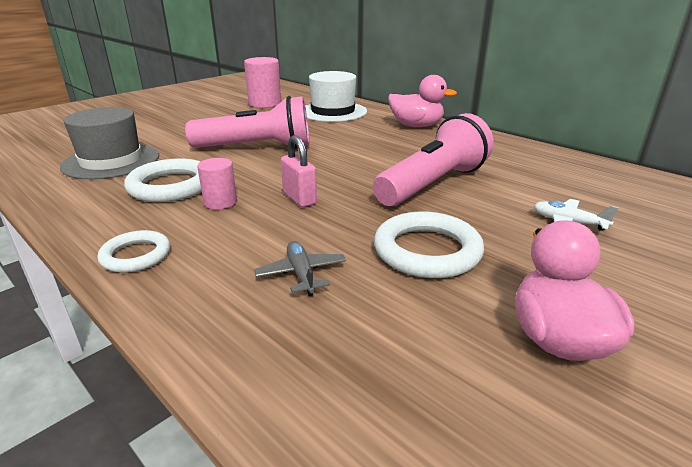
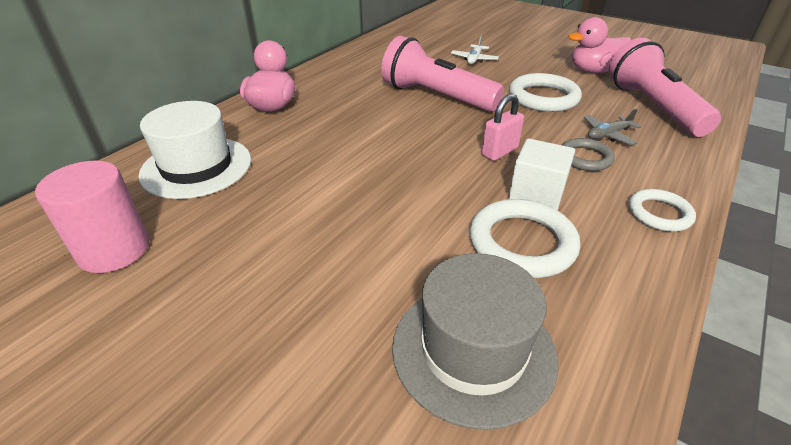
camera: 100 degrees left, 10 degrees up
pink flashlight [185,96,309,149] -> pink flashlight moved to [609,38,721,137]
pink cylinder [197,158,237,209] -> white cube [508,138,575,210]
none -> grey ring [562,138,615,171]

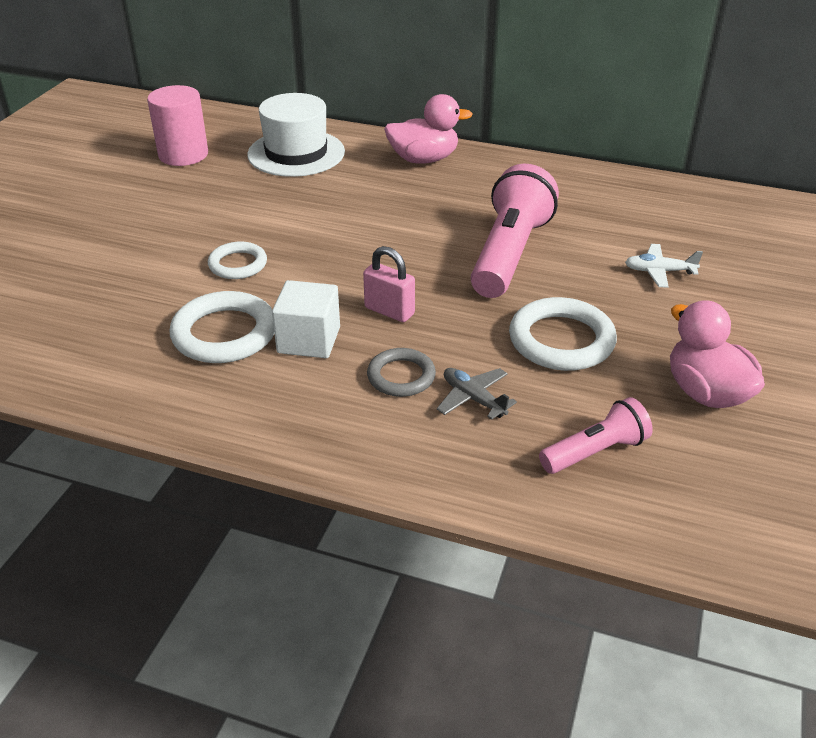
camera: 75 degrees right, 0 degrees up
grey hat [392,253,558,430] -> none
pink flashlight [609,38,721,137] -> pink flashlight [539,397,653,474], size x0.55
white ring [629,189,696,232] -> white ring moved to [208,242,267,279]

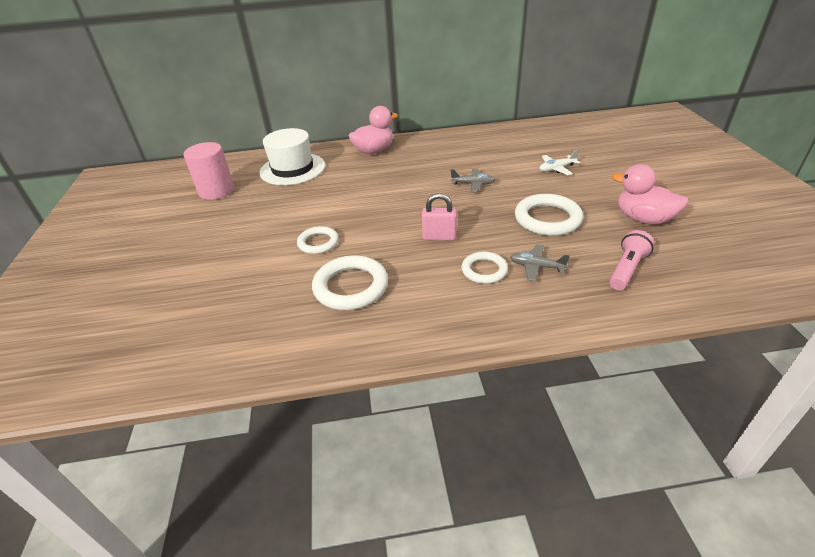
camera: 25 degrees left, 0 degrees up
white cube [272,280,340,358] -> none
grey ring [367,348,436,397] -> white ring [462,252,508,284]
pink flashlight [471,164,559,298] -> grey plane [450,169,495,192]

